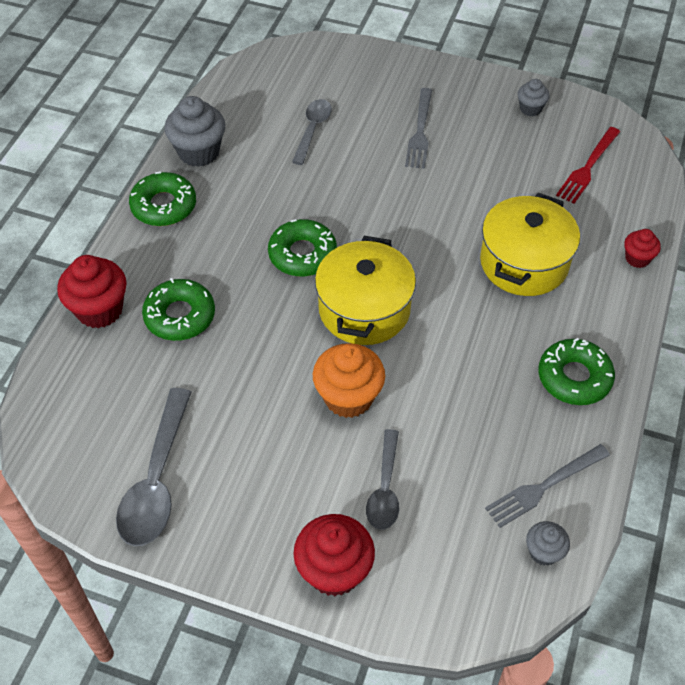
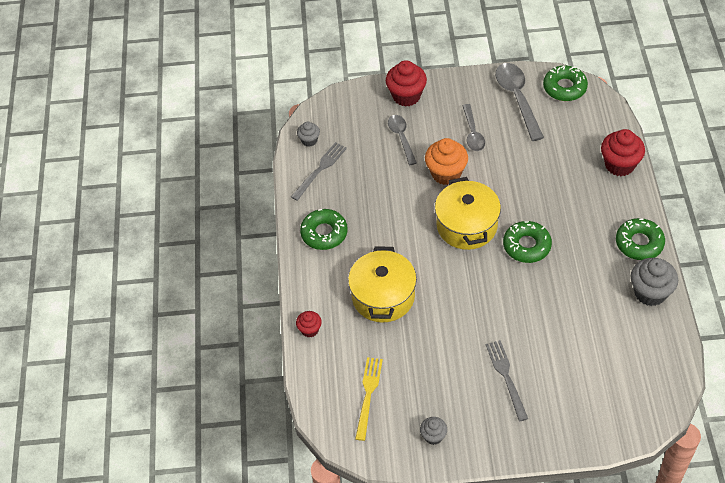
camera: 160 degrees right, 0 degrees up
green donut [142,278,215,341] -> green donut moved to [543,65,588,101]
grey spoon [292,99,332,165] -> grey spoon moved to [463,104,485,151]
red fork [556,127,620,204] -> yellow fork [355,357,383,441]

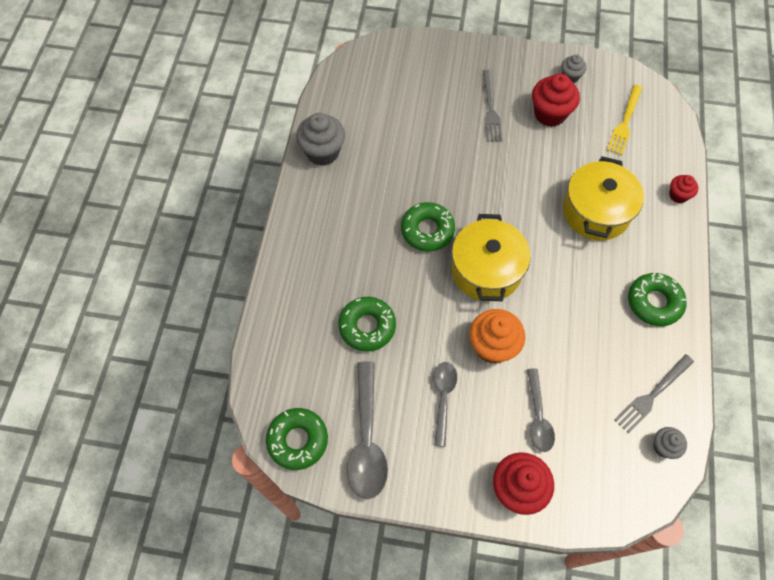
camera: 170 degrees left, 10 degrees up
red cupcake [601,129,645,176] -> red cupcake moved to [532,73,580,127]
green donut [616,218,665,260] -> green donut moved to [338,297,396,351]

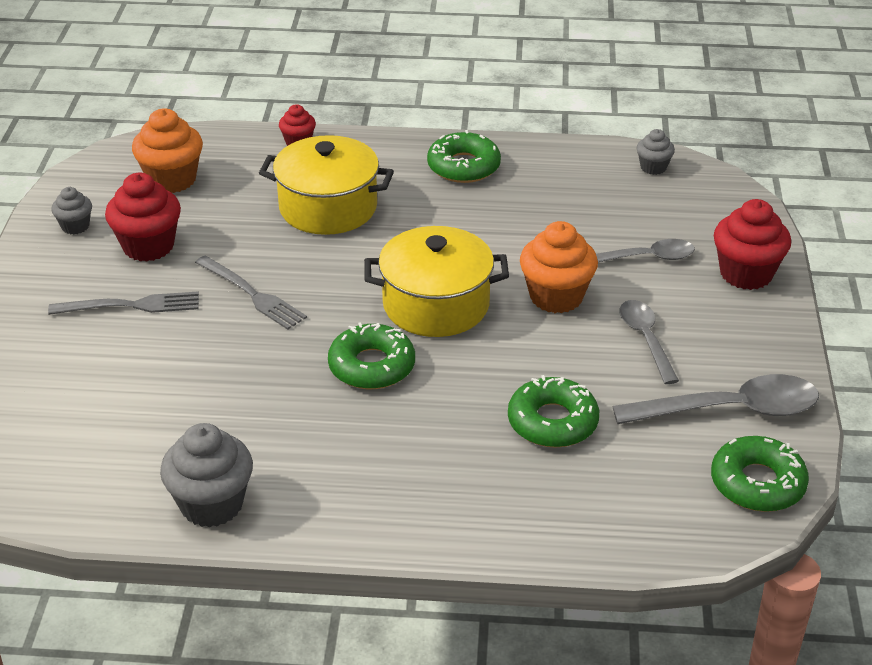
camera: 95 degrees left, 25 degrees down
grey spoon [433,362,457,447] -> grey spoon turned 75 degrees clockwise [620,300,679,384]
yellow fork [607,85,643,155] -> orange cupcake [132,108,203,193]
grey fork [614,354,694,434] -> grey fork moved to [195,255,307,330]

